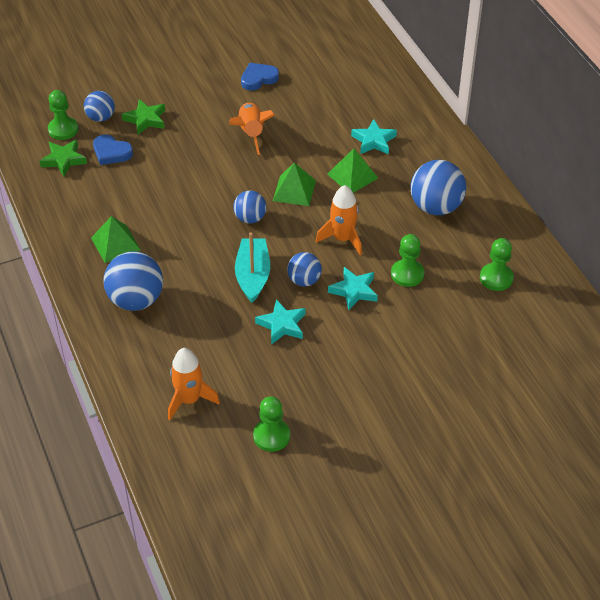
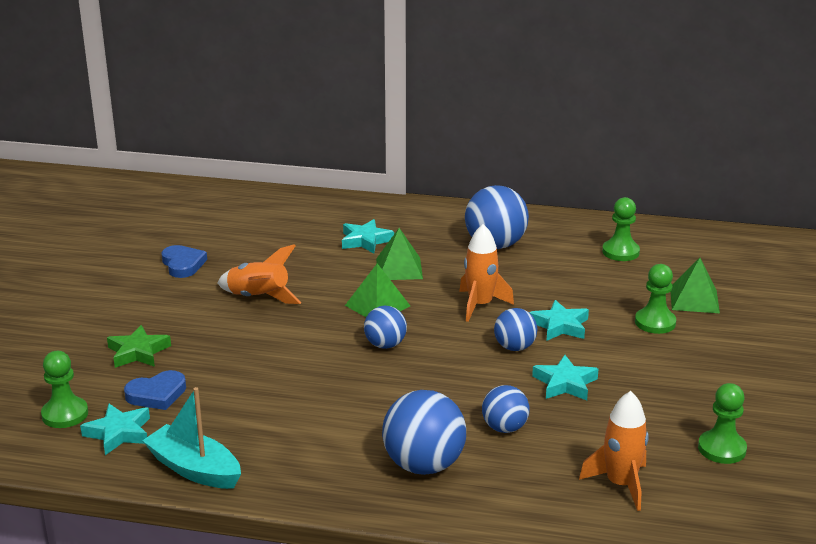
camera: 55 degrees left, 20 degrees down
green star [40,140,87,176] -> turquoise star [80,404,150,455]
blue ball [84,91,115,122] -> blue ball moved to [482,385,529,433]
green pyramid [91,216,141,263] -> green pyramid moved to [671,258,720,313]
turquoise boat [235,232,270,303] -> turquoise boat moved to [142,387,241,489]
blue heart [241,63,279,91] -> blue heart turned 150 degrees clockwise [162,245,207,278]
green pawn [391,234,424,287] -> green pawn moved to [635,264,676,334]

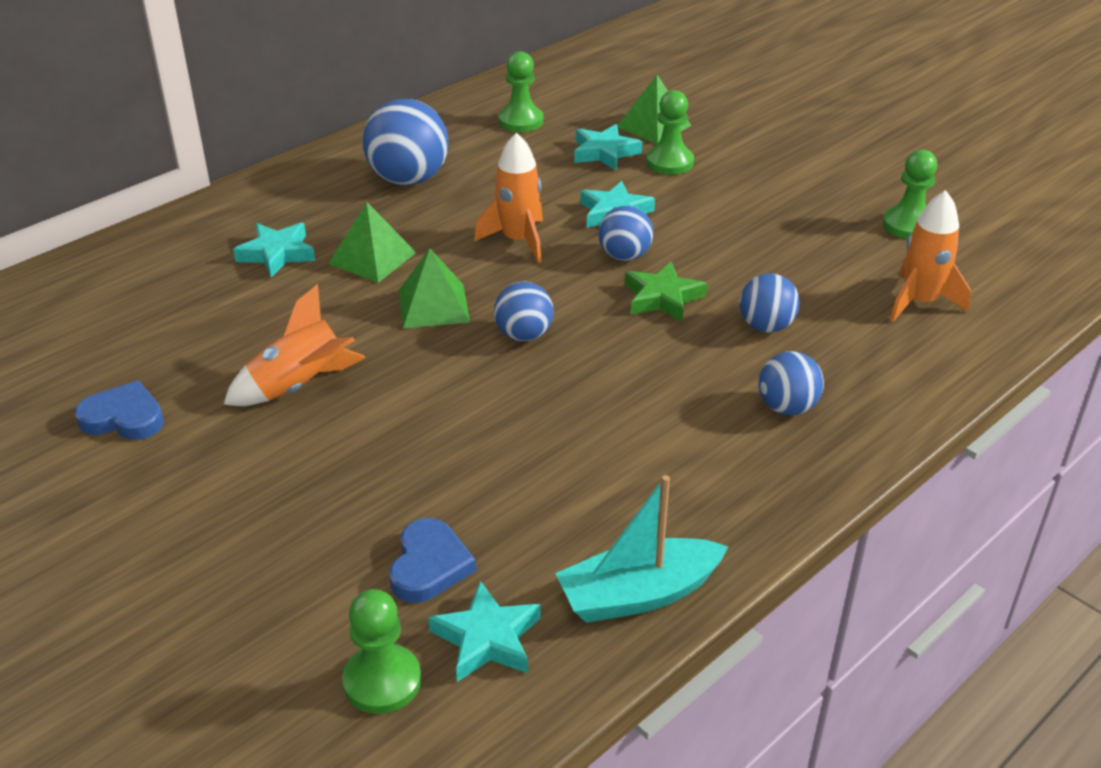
camera: 55 degrees left, 10 degrees up
green star [107,325,171,368] -> green star moved to [625,262,707,322]
blue ball [382,390,466,475] -> blue ball [759,351,824,415], size x0.59
turquoise star [532,355,598,400] -> turquoise star moved to [574,124,642,170]

